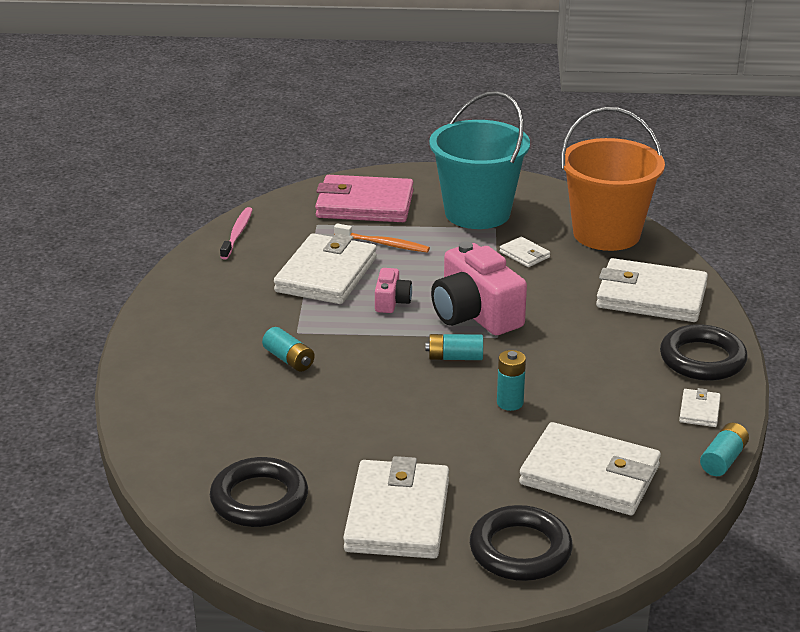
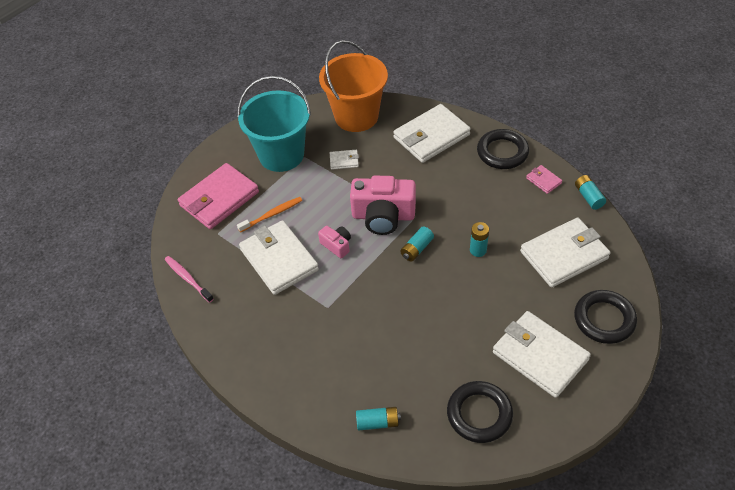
camera: 50 degrees left, 20 degrees up
turquoise battery [262,327,315,372] -> turquoise battery moved to [356,407,401,431]
white wallet [679,388,721,427] -> pink wallet [526,165,562,194]

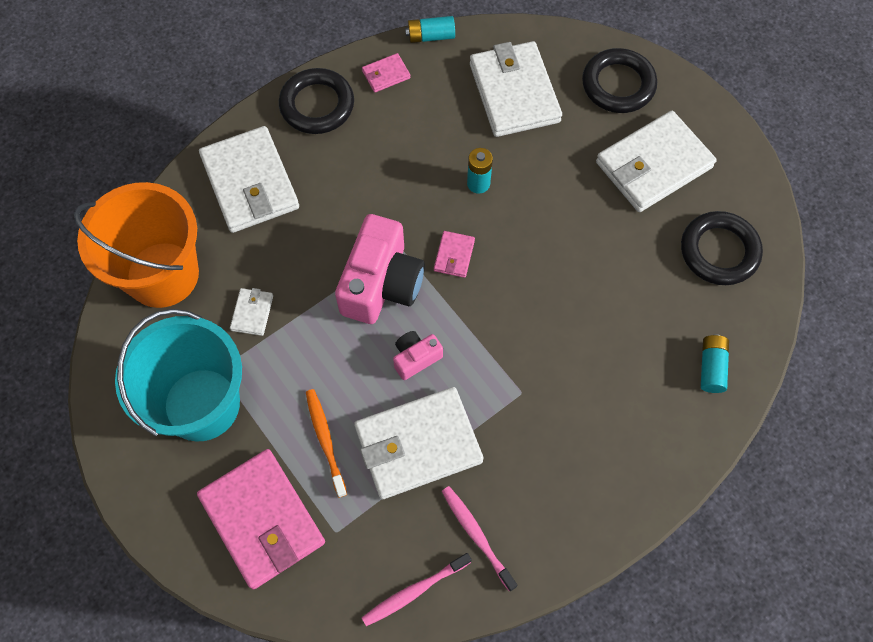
camera: 80 degrees left, 15 degrees up
turquoise battery [400,226,434,261] -> pink wallet [434,231,475,278]
none -> pink toothbrush [442,486,518,592]

